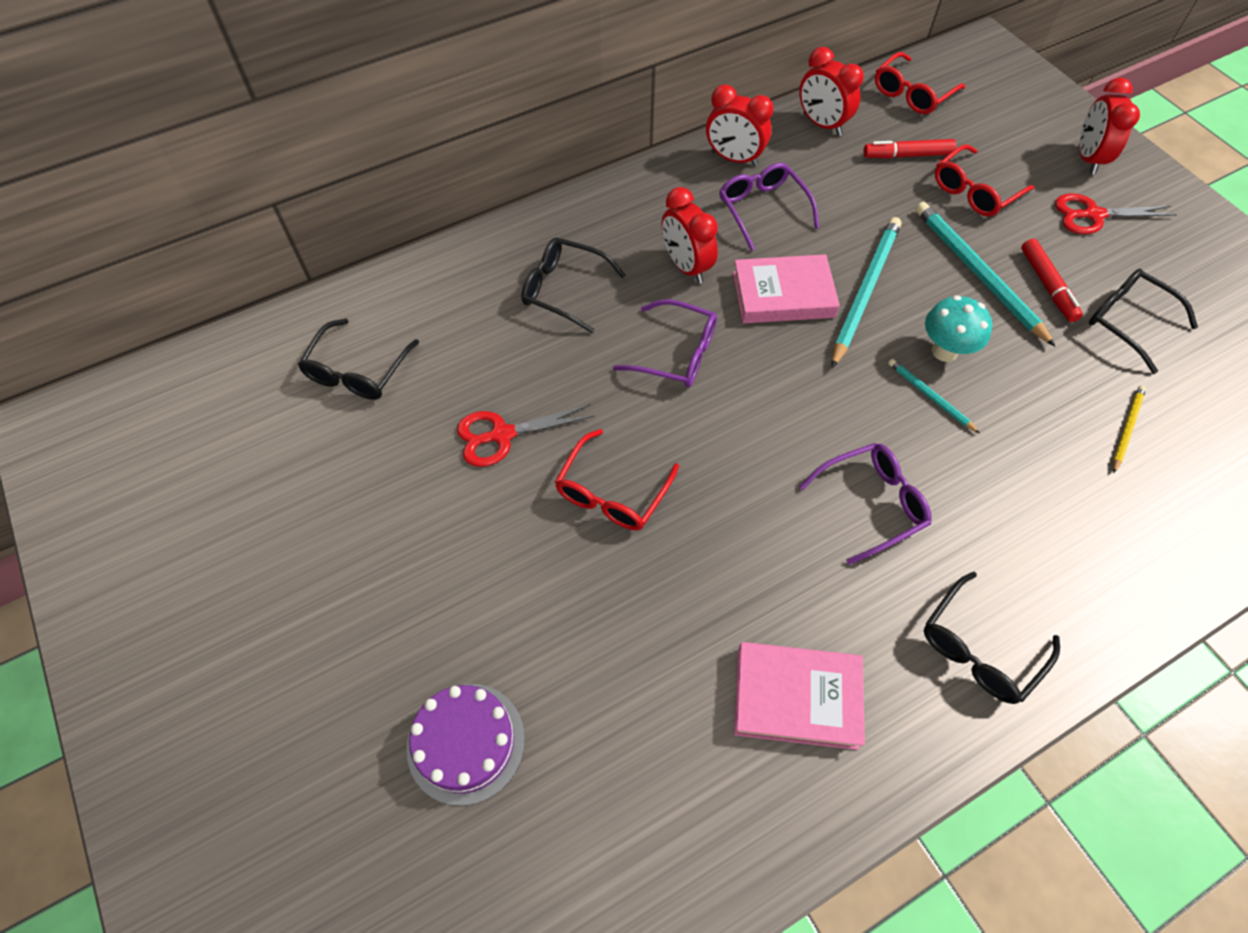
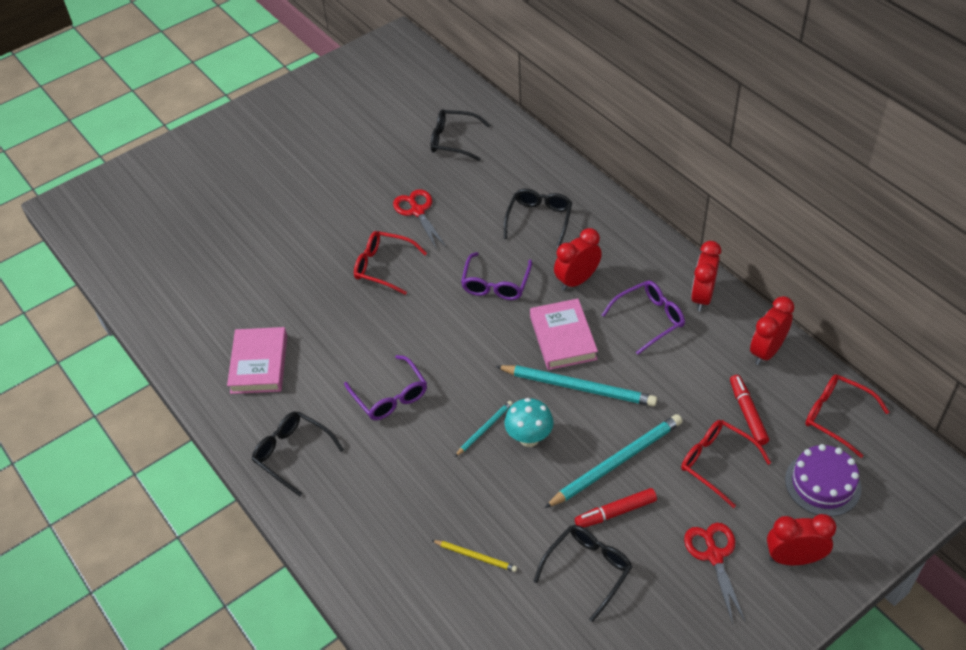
camera: 85 degrees right, 10 degrees down
purple cake [407,684,525,806] -> purple cake moved to [785,444,861,517]

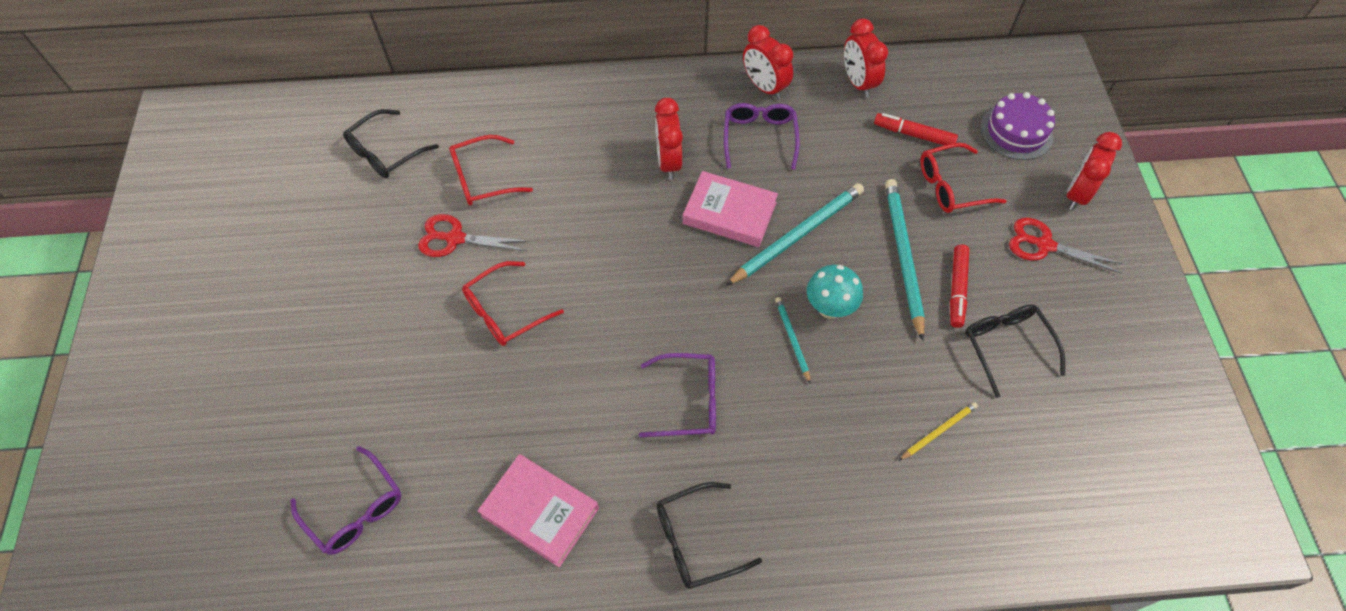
camera: 60 degrees left, 10 degrees up
purple glasses [461,252,532,300] -> purple glasses moved to [290,446,402,555]
black glasses [504,189,572,248] -> none
red glasses [805,374,889,458] -> red glasses moved to [449,135,533,206]

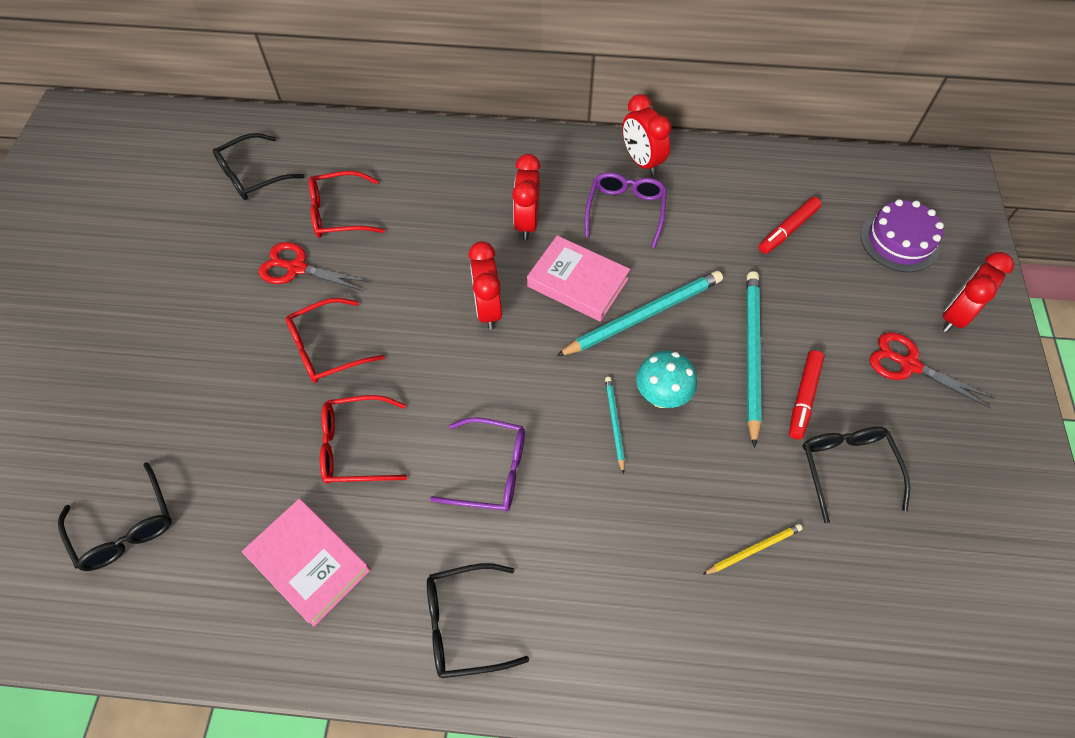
camera: 10 degrees right, 0 degrees up
purple glasses [290,446,402,555] -> black glasses [58,462,172,571]
red clock [844,19,888,98] -> red clock moved to [468,241,502,330]
red marker [874,113,958,145] -> red marker turned 75 degrees counterclockwise [759,197,822,254]
red glasses [920,143,1006,213] -> red glasses moved to [320,395,407,484]

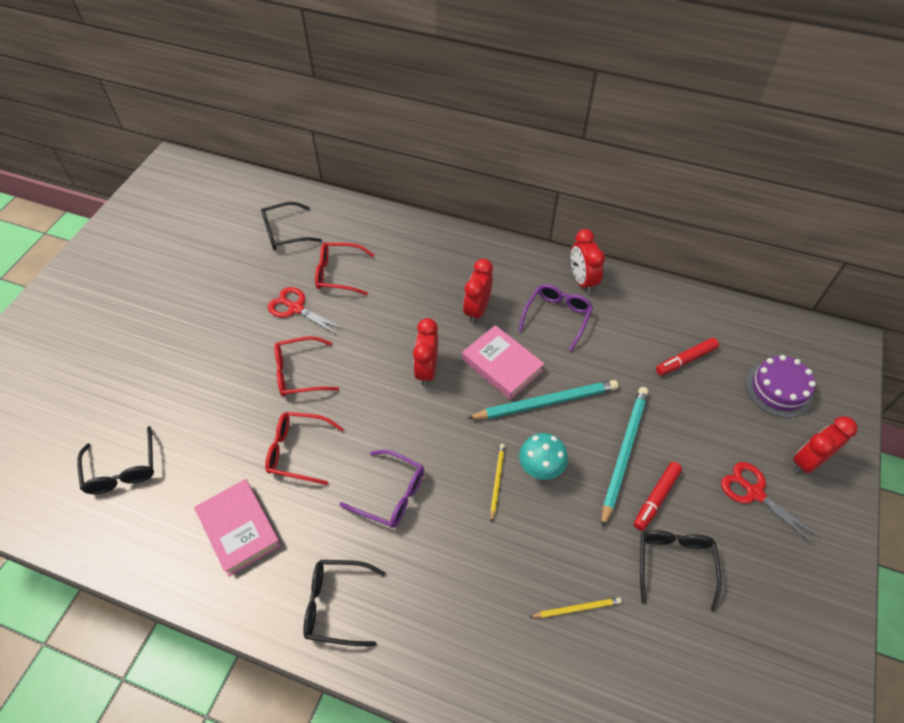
camera: 15 degrees right, 5 degrees down
turquoise pencil [605,377,625,474] -> yellow pencil [490,444,505,522]

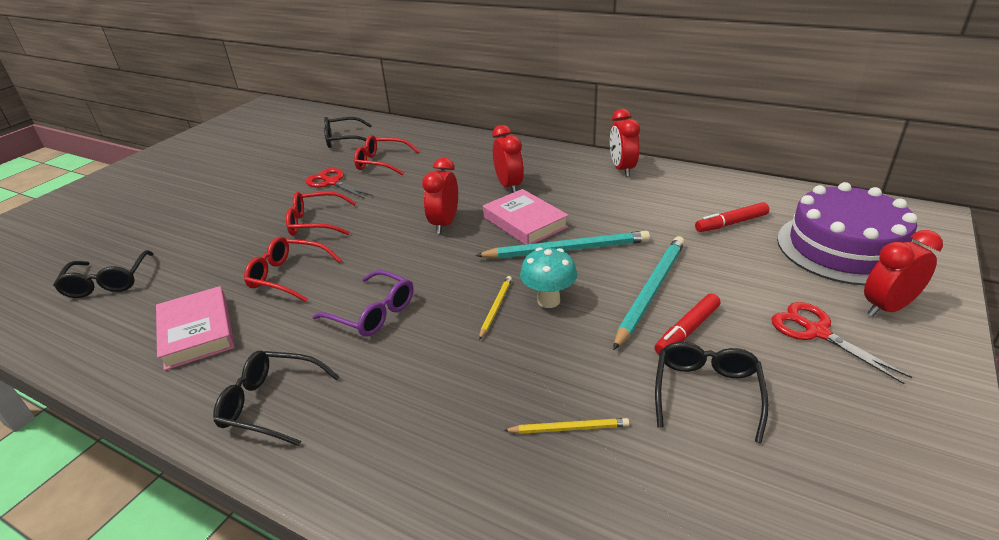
camera: 10 degrees right, 20 degrees down
red clock [463,259,493,324] -> red clock turned 135 degrees clockwise [492,125,524,193]
purple glasses [519,284,593,351] -> none
purple cake [746,355,816,418] -> purple cake [777,182,918,286], size x1.63

